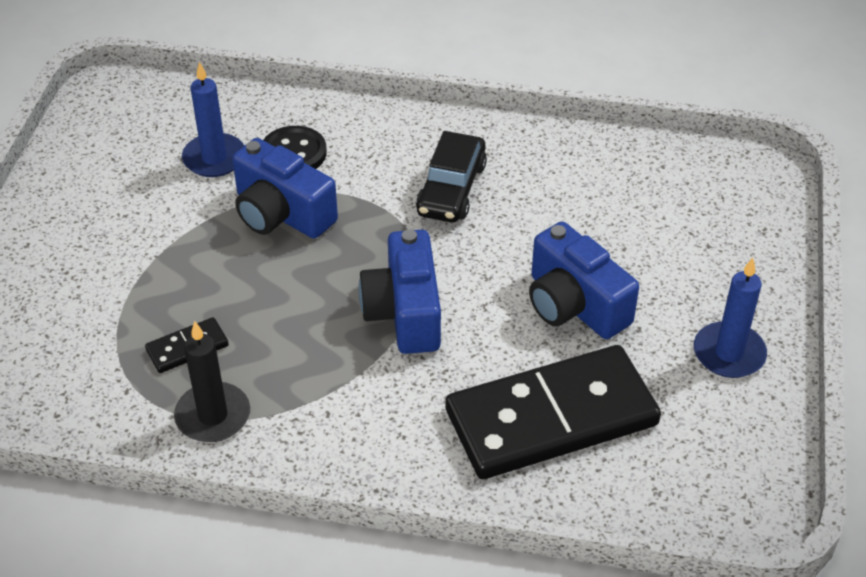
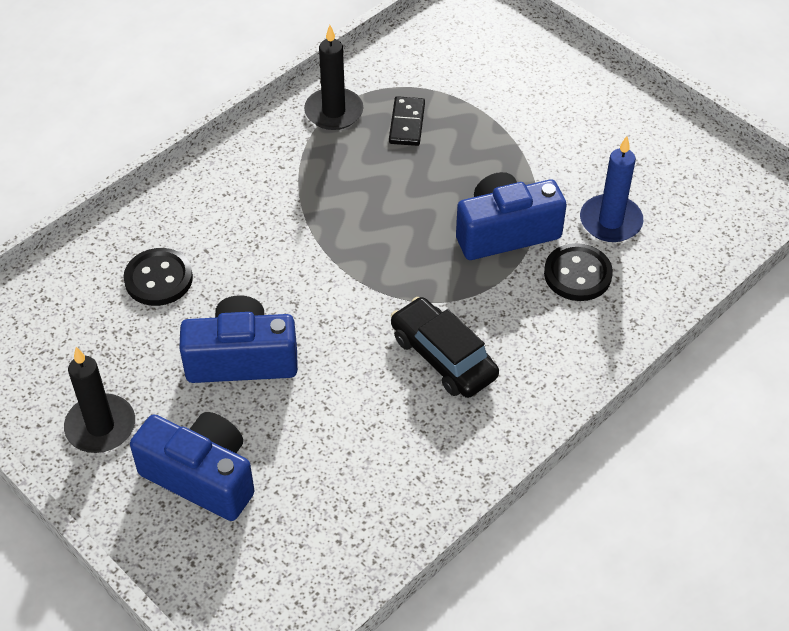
camera: 125 degrees right, 5 degrees up
blue camera [359,229,441,354] -> blue camera moved to [130,412,255,521]
black domino [445,345,661,479] -> black button [124,248,193,306]
blue candle [694,258,767,378] -> black candle [64,347,135,453]

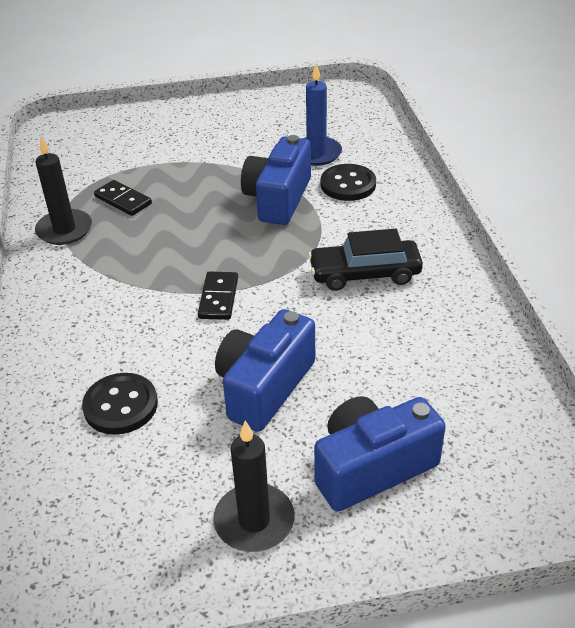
camera: 55 degrees left, 10 degrees down
none -> black domino [198,272,238,320]

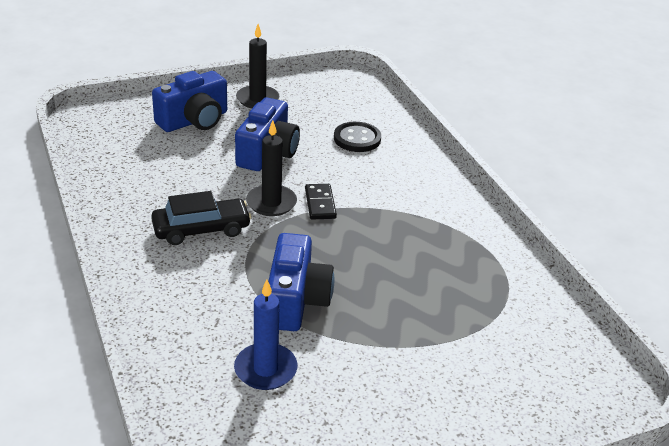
camera: 165 degrees right, 5 degrees down
black candle [35,136,92,245] -> black candle moved to [246,120,297,216]
black domino [94,180,152,216] -> none
black button [321,164,376,201] -> none

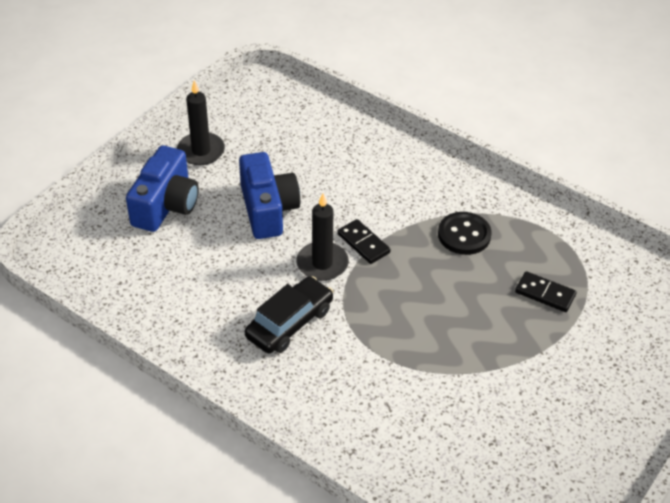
camera: 30 degrees left, 10 degrees up
blue candle [234,279,298,390] -> none
blue camera [268,233,334,331] -> none
black button [334,122,381,152] -> black button moved to [438,212,492,255]
none -> black domino [515,271,577,312]

